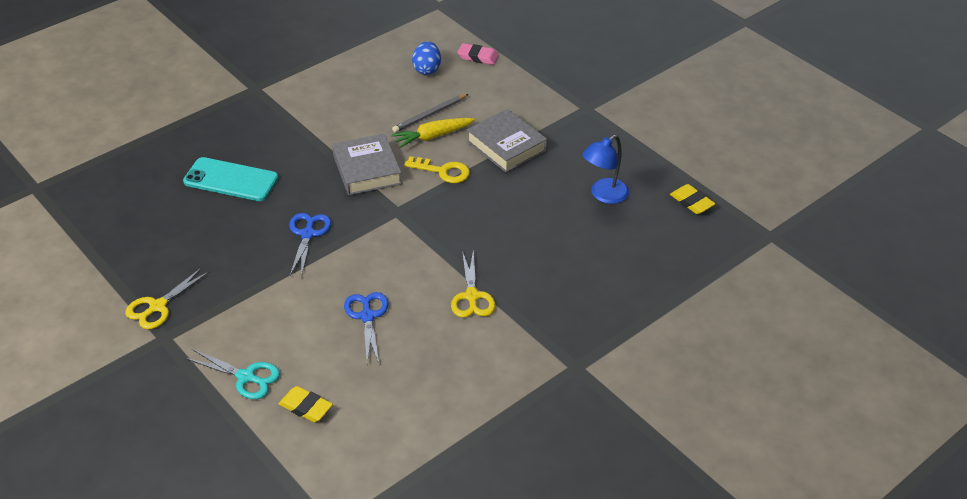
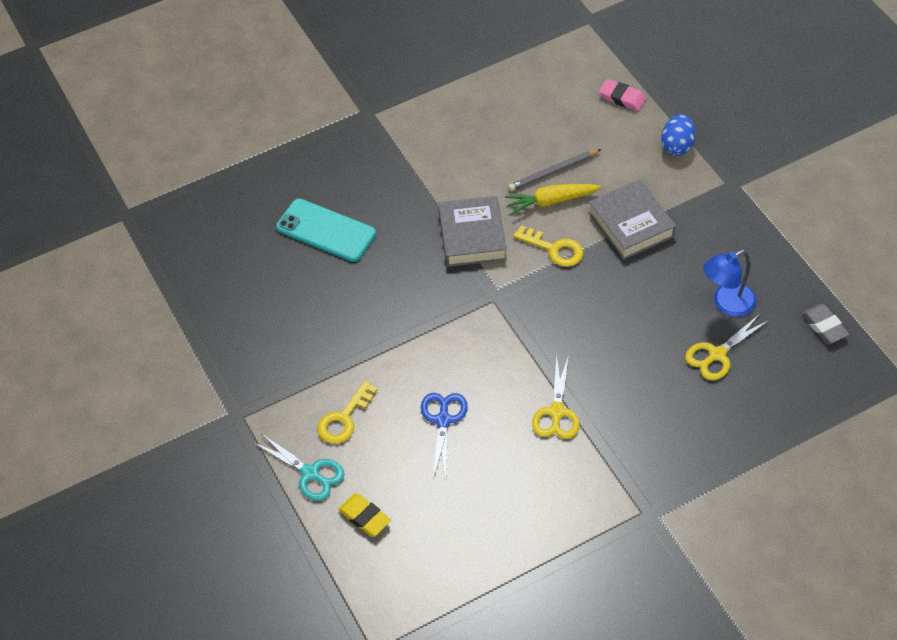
camera: 15 degrees right, 10 degrees up
yellow scissors [125,267,210,329] -> yellow scissors moved to [685,314,769,380]
blue scissors [289,213,331,277] -> none
blue egg [412,41,441,75] -> blue egg moved to [661,114,696,155]
yellow eraser [670,184,716,214] -> grey eraser [802,304,850,344]
none -> yellow key [317,381,377,444]

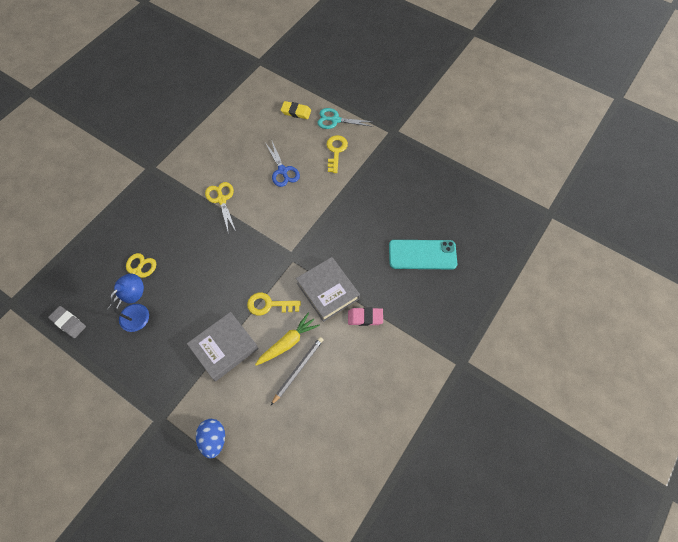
camera: 150 degrees right, 10 degrees up
grey book [588,179,676,260] -> grey book turned 75 degrees counterclockwise [187,312,258,382]
pink eraser [599,79,646,111] -> pink eraser moved to [348,307,383,326]

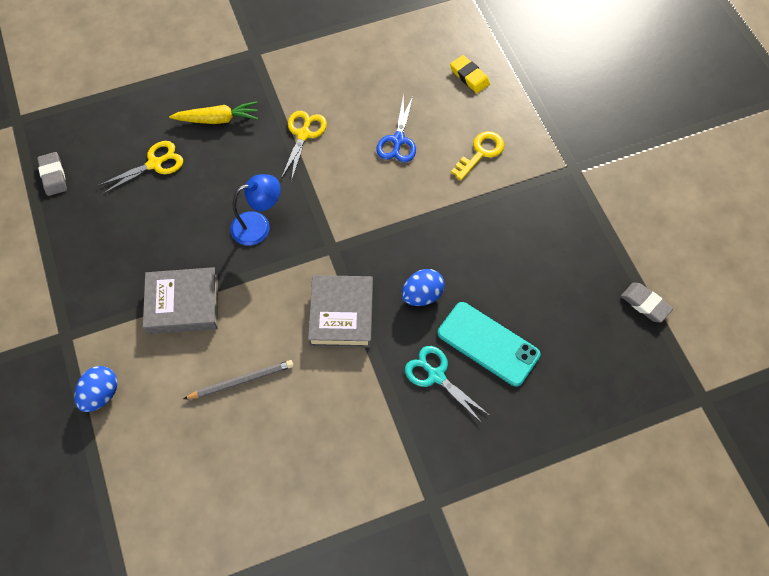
camera: 35 degrees right, 0 degrees up
blue lamp [110,274,149,332] -> blue lamp moved to [230,174,281,246]
yellow key [247,293,301,316] -> none
yellow carrot [255,313,320,366] -> yellow carrot moved to [169,101,258,124]
turquoise scissors [317,108,374,129] -> turquoise scissors moved to [405,346,489,424]
pink eraser [348,307,383,326] -> none
none -> blue egg [402,269,445,306]
none -> grey eraser [621,283,673,323]

